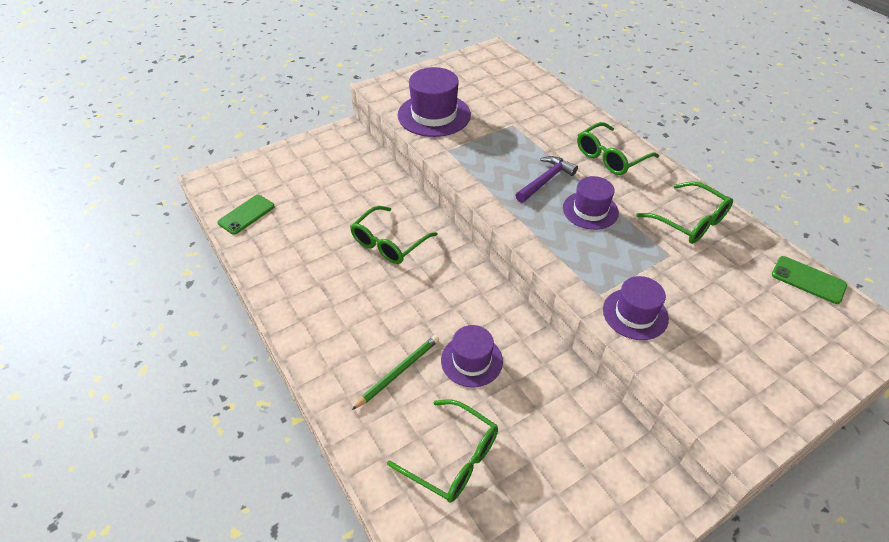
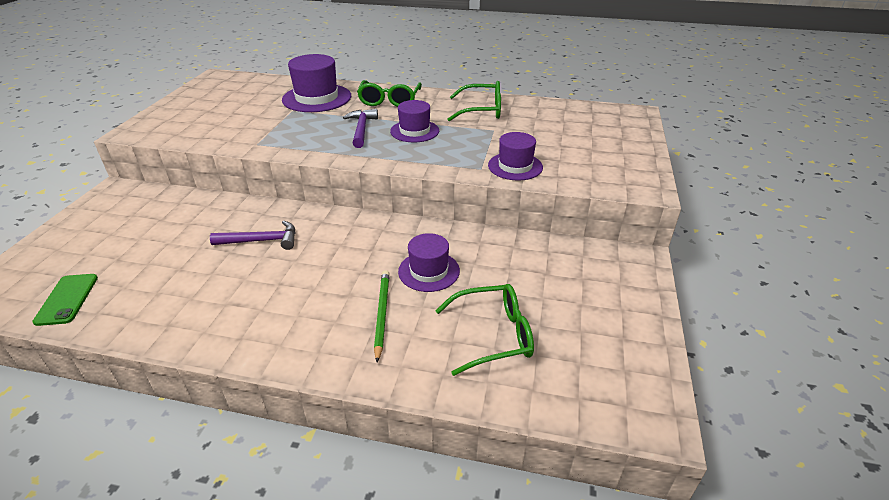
camera: 45 degrees left, 10 degrees down
green glasses [350,206,438,264] -> purple hammer [210,221,296,250]
purple hat [397,67,471,137] -> purple hat moved to [282,54,351,112]
green phone [772,256,847,304] -> none

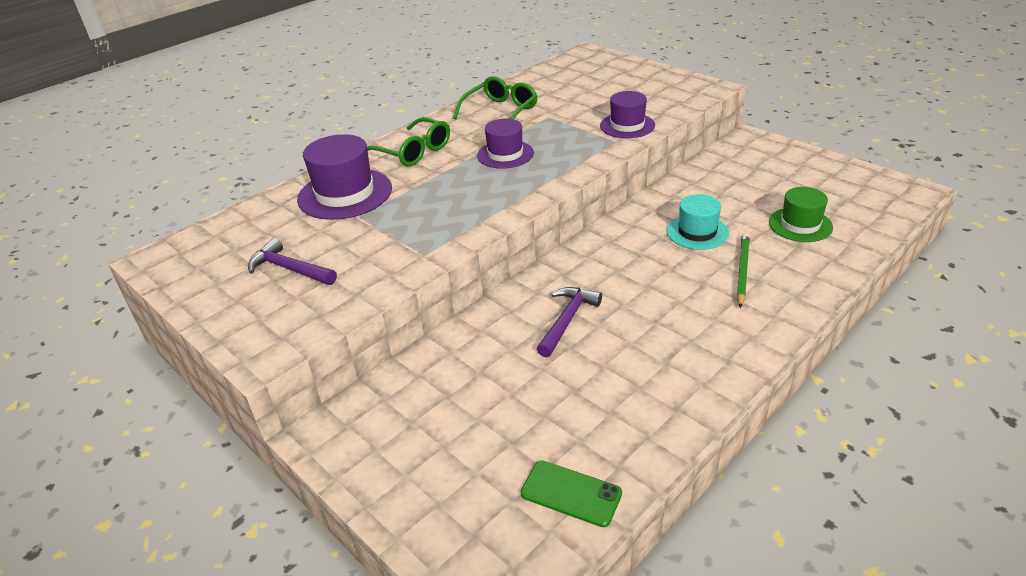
camera: 55 degrees left, 0 degrees up
purple hammer [343,109,378,148] -> purple hammer moved to [248,238,337,285]
green pencil [374,270,390,362] -> green pencil turned 75 degrees clockwise [737,233,750,308]
purple hat [398,233,460,292] -> turquoise hat [667,194,729,250]
green glasses [435,284,534,376] -> green hat [769,187,833,242]

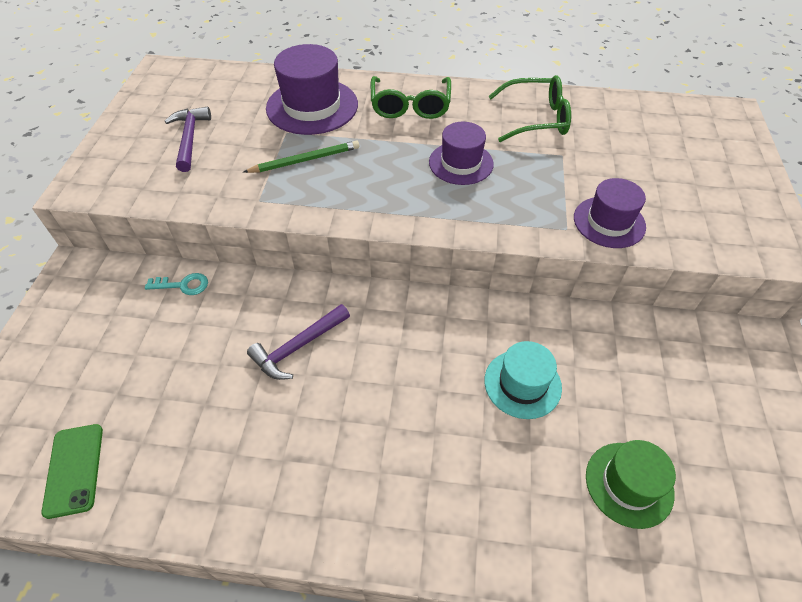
camera: 50 degrees right, 15 degrees up
purple hammer [537,287,602,357] -> purple hammer turned 150 degrees clockwise [247,304,350,380]
green pencil [737,233,750,308] -> green pencil moved to [244,141,359,173]
none -> turquoise key [145,273,208,295]

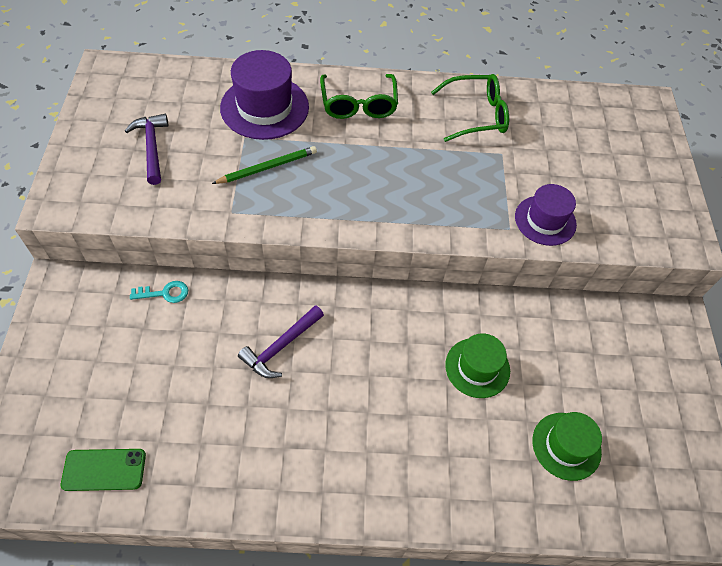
camera: 10 degrees left, 5 degrees up
green phone [41,424,103,519] -> green phone turned 75 degrees counterclockwise [61,449,146,491]
purple hat [429,121,494,185] -> none
turquoise hat [484,341,562,419] -> green hat [445,333,510,398]

